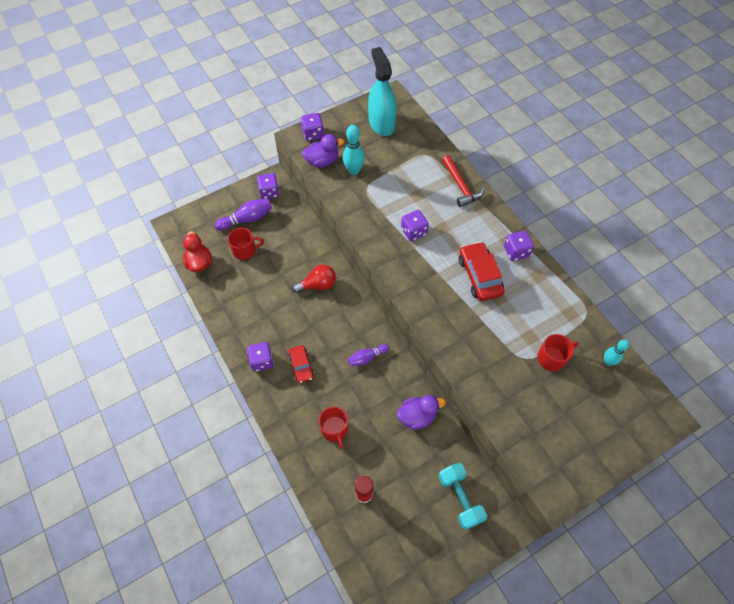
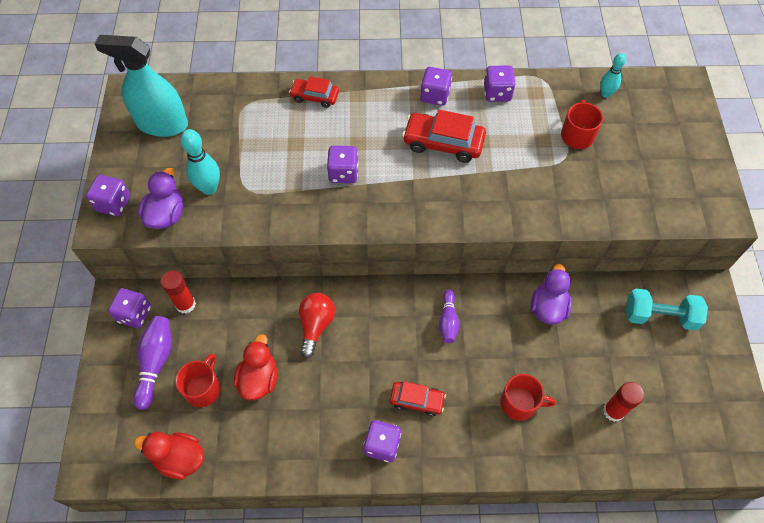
camera: 60 degrees left, 0 degrees up
red hammer [442,155,484,207] -> red car [289,76,339,108]
none -> red glue stick [161,270,196,314]
none -> red duck [234,334,278,400]
none -> purple dice [484,65,516,102]

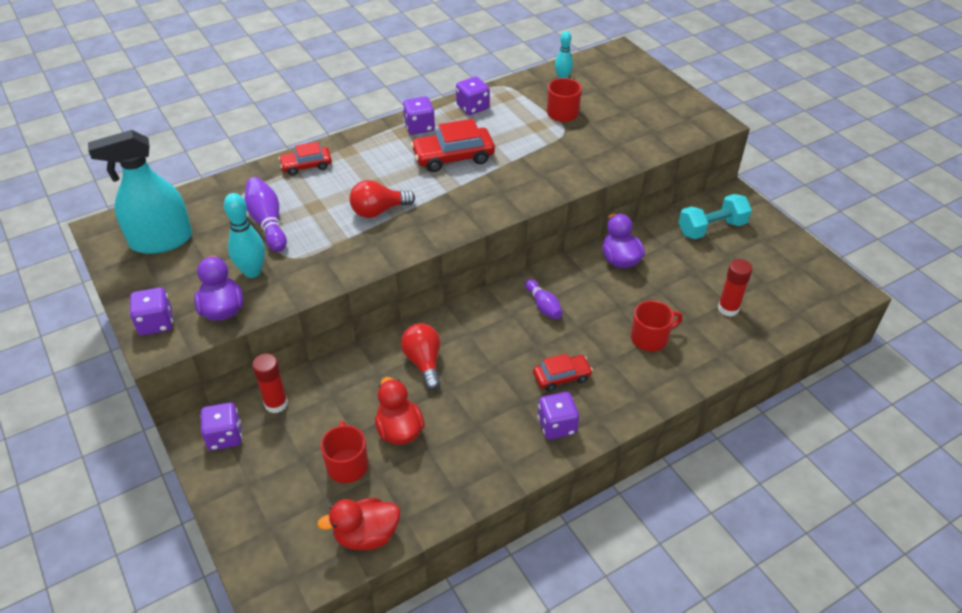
camera: 30 degrees left, 15 degrees down
purple bowling pin [133,316,172,410] -> purple bowling pin moved to [244,177,287,252]
purple dice [327,146,359,183] -> red light bulb [349,180,415,218]

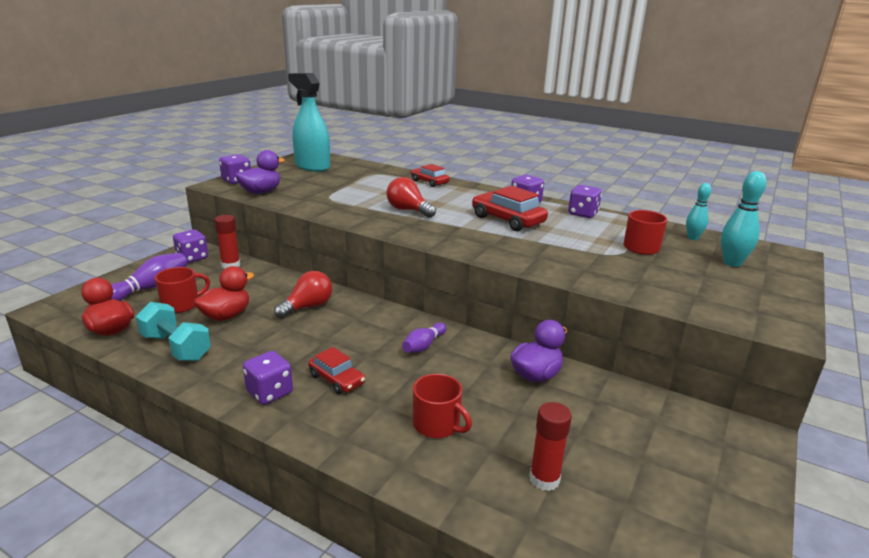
camera: 60 degrees right, 20 degrees down
turquoise bowling pin [224,193,265,278] -> turquoise bowling pin moved to [721,171,767,267]
purple bowling pin [244,177,287,252] -> purple bowling pin moved to [111,253,188,301]
turquoise dumbbell [678,194,752,239] -> turquoise dumbbell moved to [136,302,211,361]

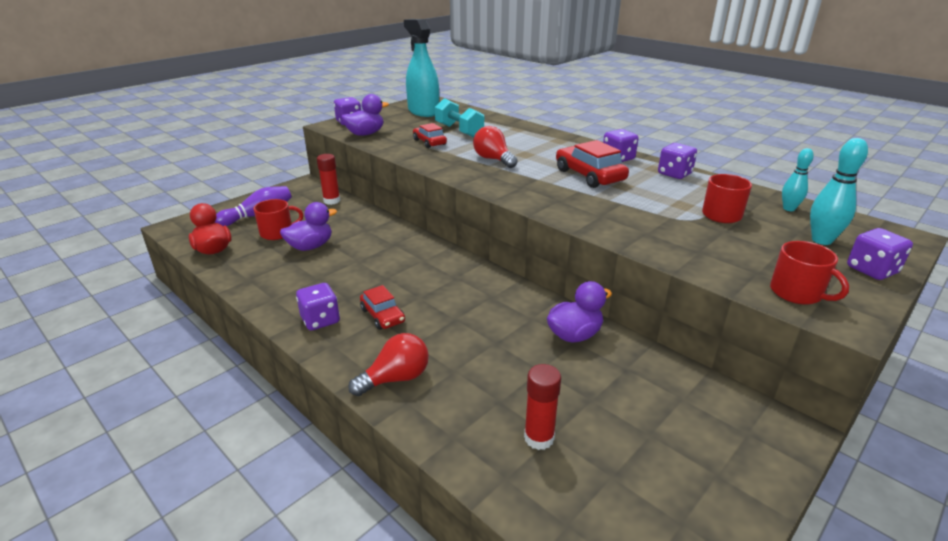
camera: 15 degrees right, 5 degrees up
turquoise dumbbell [136,302,211,361] -> turquoise dumbbell moved to [435,98,484,137]
purple dice [173,229,208,263] -> purple dice moved to [847,228,913,280]
red duck [194,266,254,321] -> purple duck [280,202,337,251]
red light bulb [274,271,332,319] -> red light bulb moved to [348,333,429,396]
purple bowling pin [402,322,446,353] -> none
red car [411,164,450,187] -> red car moved to [413,123,447,148]
red mug [413,374,472,438] -> red mug moved to [770,241,849,305]

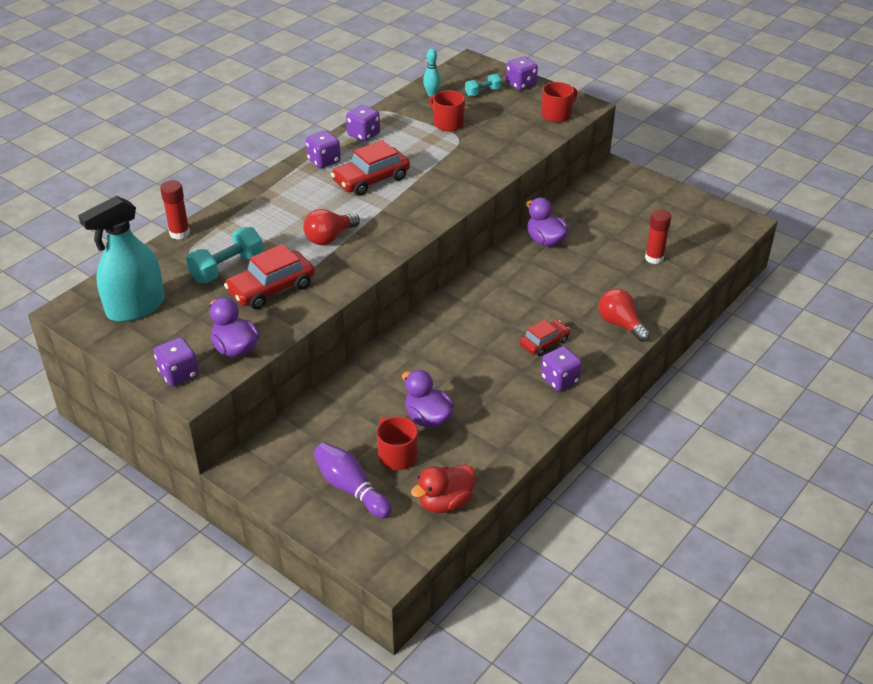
camera: 95 degrees left, 10 degrees up
red glue stick [317,154,340,205] -> red glue stick moved to [160,180,190,240]
red car [413,123,447,148] -> red car [224,244,315,309], size x1.61
turquoise bowling pin [810,138,868,245] -> turquoise dumbbell [465,74,502,96]

